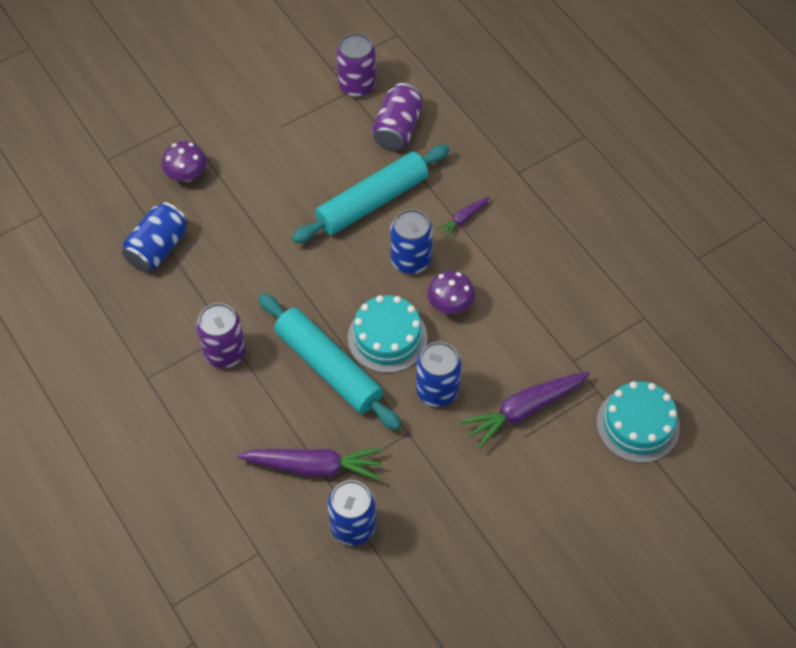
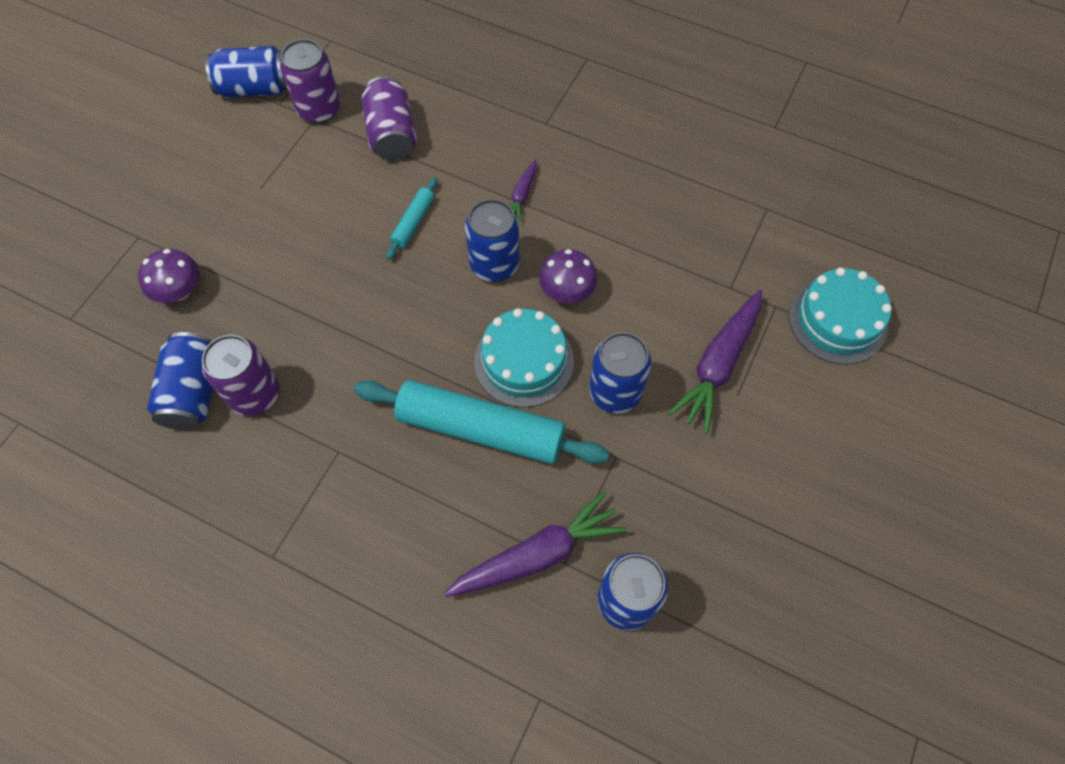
camera: 30 degrees left, 5 degrees up
purple can [196,303,246,368] -> purple can moved to [202,335,280,416]
turquoise rolling pin [292,145,450,243] -> turquoise rolling pin [386,177,438,260], size x0.46
none -> blue can [206,46,287,98]

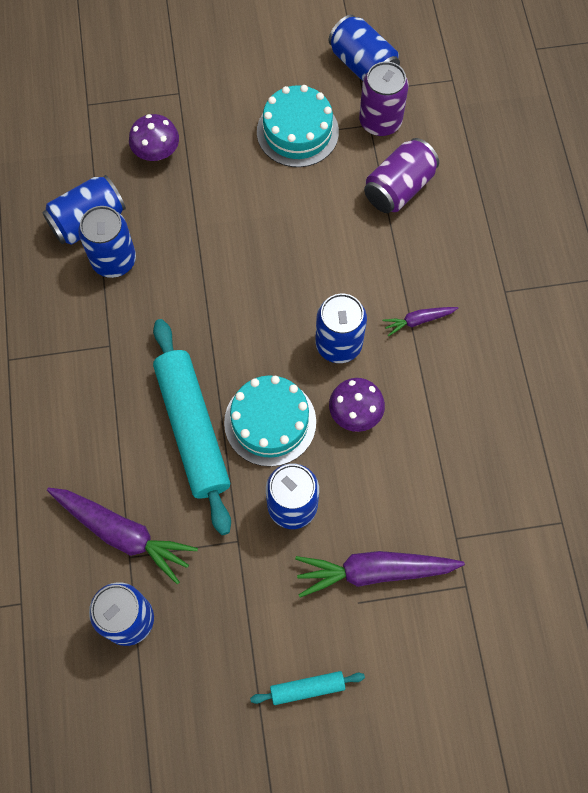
camera: 55 degrees right, 5 degrees up
purple can [202,335,280,416] -> blue can [78,206,136,278]
turquoise rolling pin [386,177,438,260] -> turquoise rolling pin moved to [250,671,365,705]
turquoise cake [789,268,892,364] -> turquoise cake moved to [257,85,339,167]

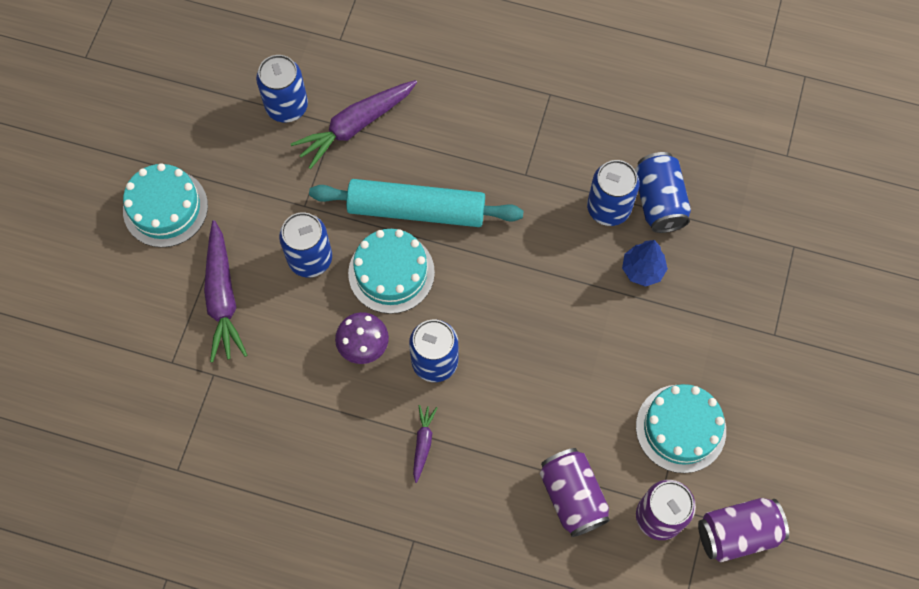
camera: 115 degrees right, 0 degrees up
purple mushroom [129,114,179,161] -> none
turquoise rolling pin [250,671,365,705] -> turquoise cake [123,163,208,248]
purple carrot [295,551,465,598] -> purple carrot turned 150 degrees clockwise [204,220,248,362]
blue can [329,15,400,81] -> purple can [698,498,789,562]
none -> blue tree [622,240,668,287]

